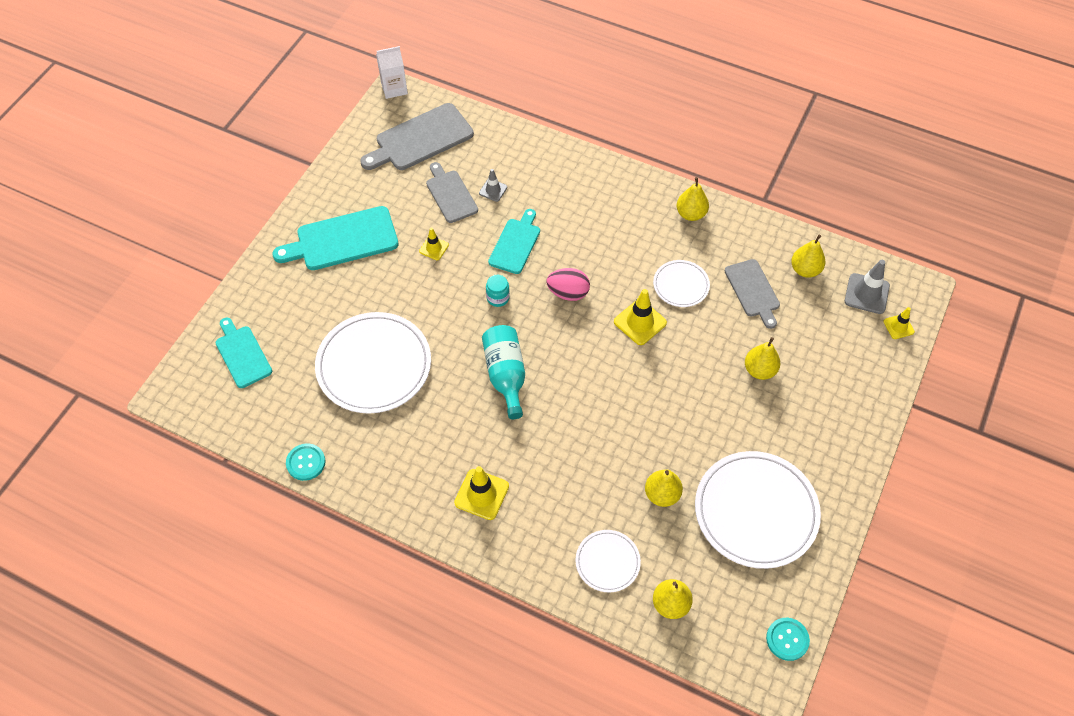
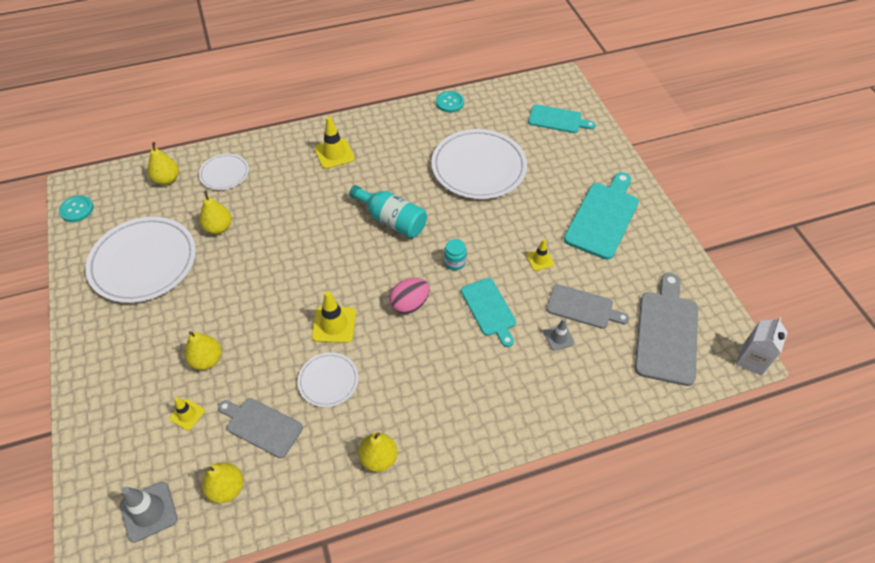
camera: 135 degrees right, 5 degrees down
yellow traffic cone [883,307,915,339] -> yellow traffic cone moved to [169,397,205,430]

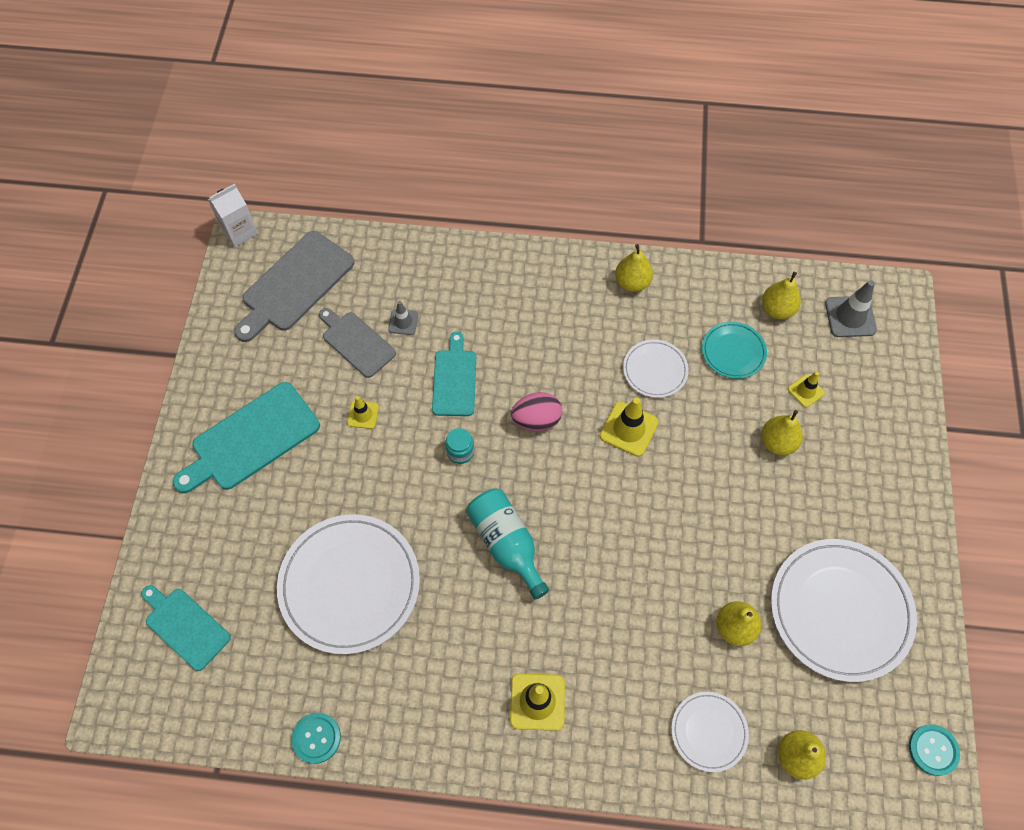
camera: 155 degrees left, 10 degrees up
grey cutting board [218,398,303,458] -> turquoise plate [702,322,767,379]

